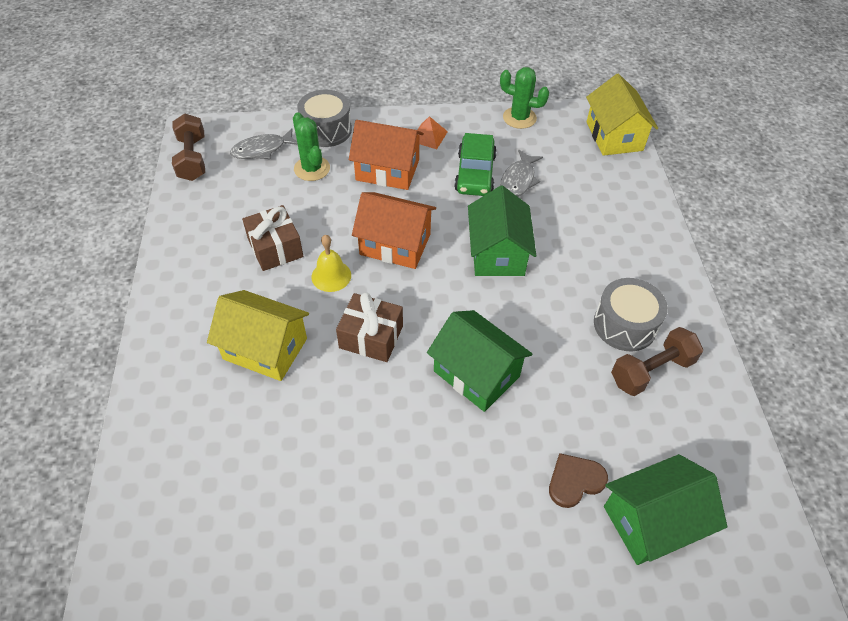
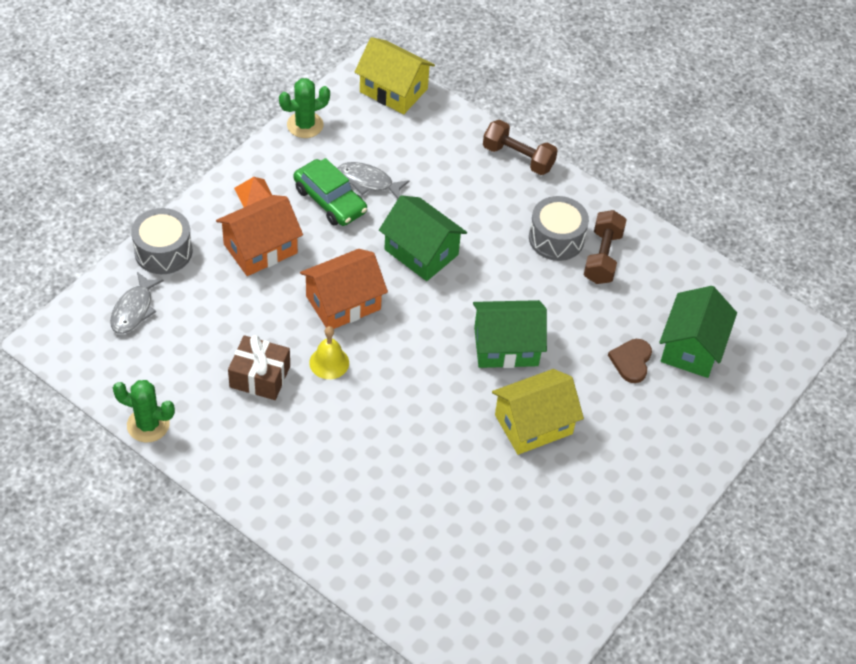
camera: 50 degrees left, 0 degrees up
brown dumbbell [172,113,205,181] -> brown dumbbell moved to [483,120,558,175]
yellow house [207,290,309,381] -> yellow house moved to [492,369,584,455]
green cactus [293,112,330,181] -> green cactus moved to [113,380,175,442]
brown gift [336,292,403,362] -> none
grey fish [500,150,543,197] -> grey fish turned 135 degrees clockwise [338,162,410,199]

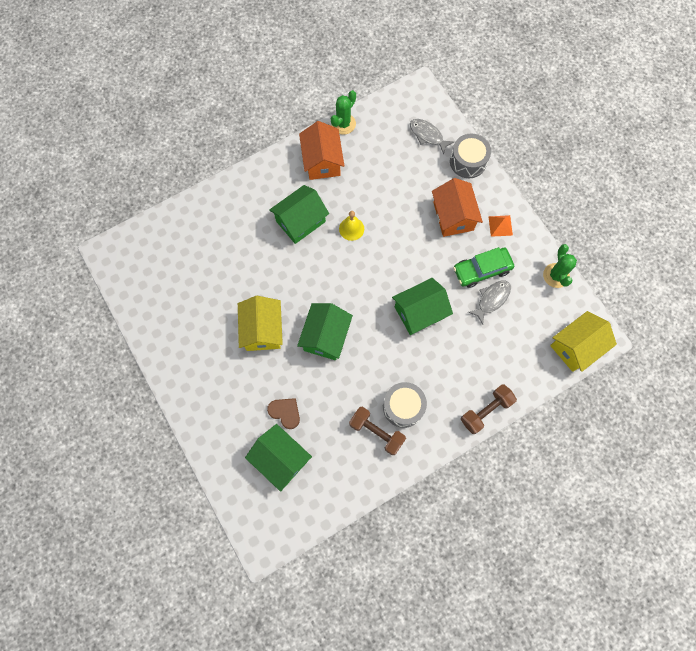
camera: 115 degrees right, 20 degrees up
brown gift [228,335,290,400] -> none
orange house [300,249,388,329] -> orange house moved to [299,121,344,180]
none -> green house [269,185,329,244]

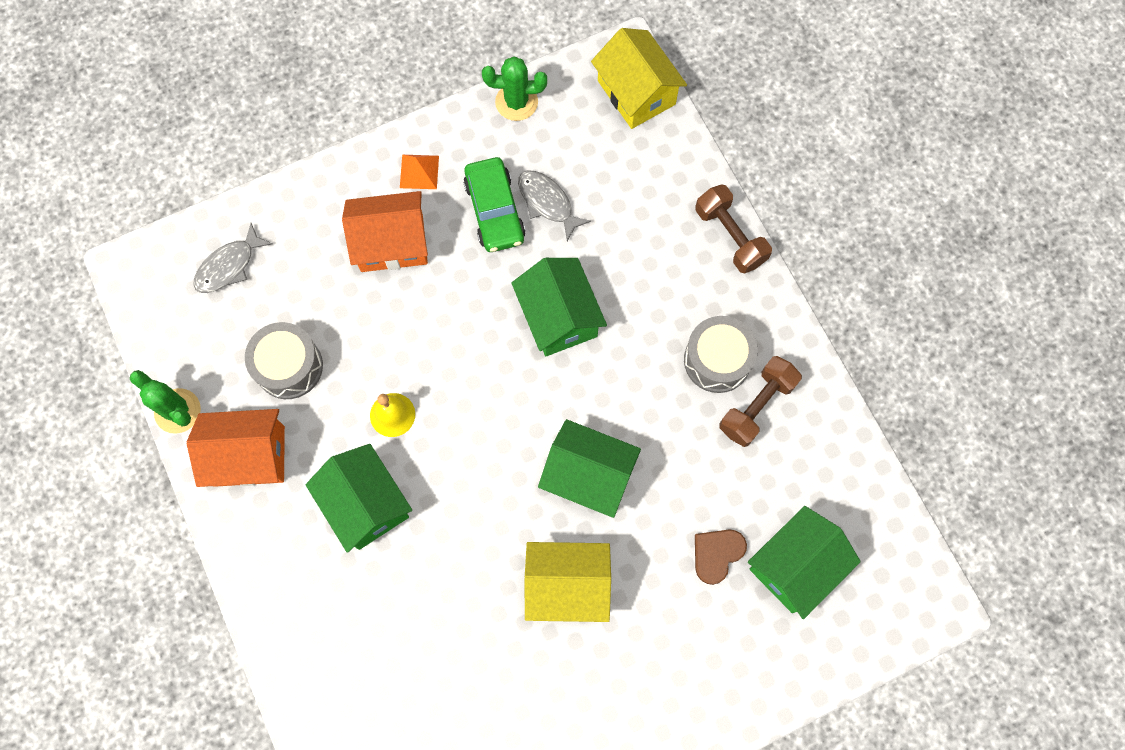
camera: 85 degrees left, 0 degrees up
grey drum [450,134,491,178] -> grey drum moved to [245,322,323,399]

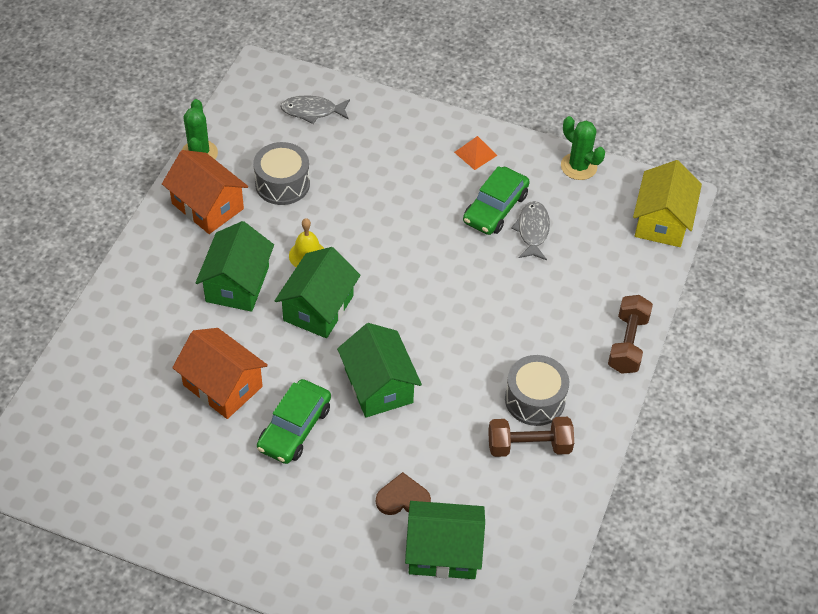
camera: 45 degrees right, 20 degrees down
orange house [342,191,428,272] -> orange house moved to [172,328,268,419]
green house [511,258,607,356] -> green house moved to [275,247,361,338]
yellow house [525,542,611,622] -> green car [257,379,331,464]

